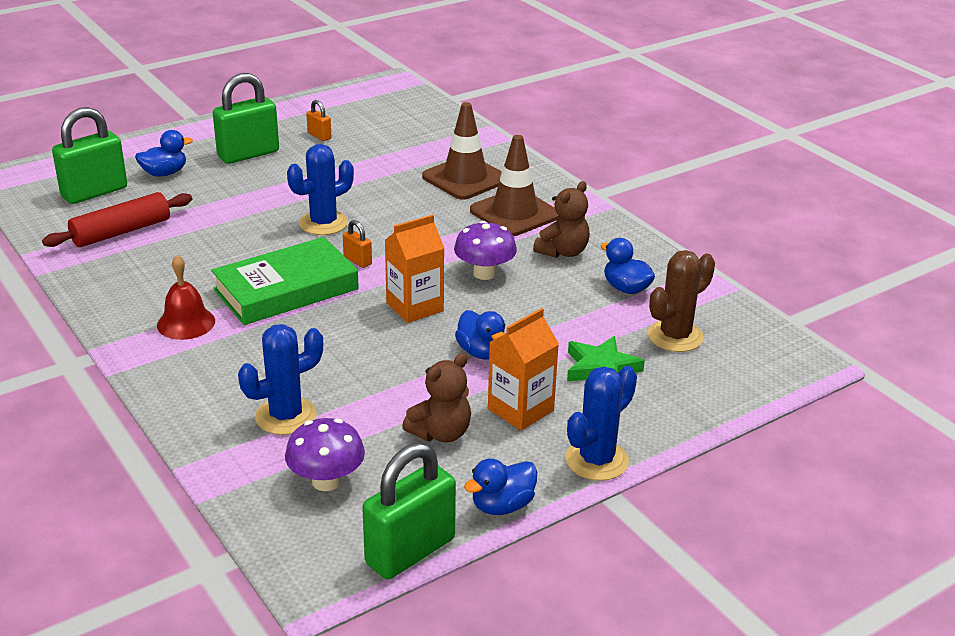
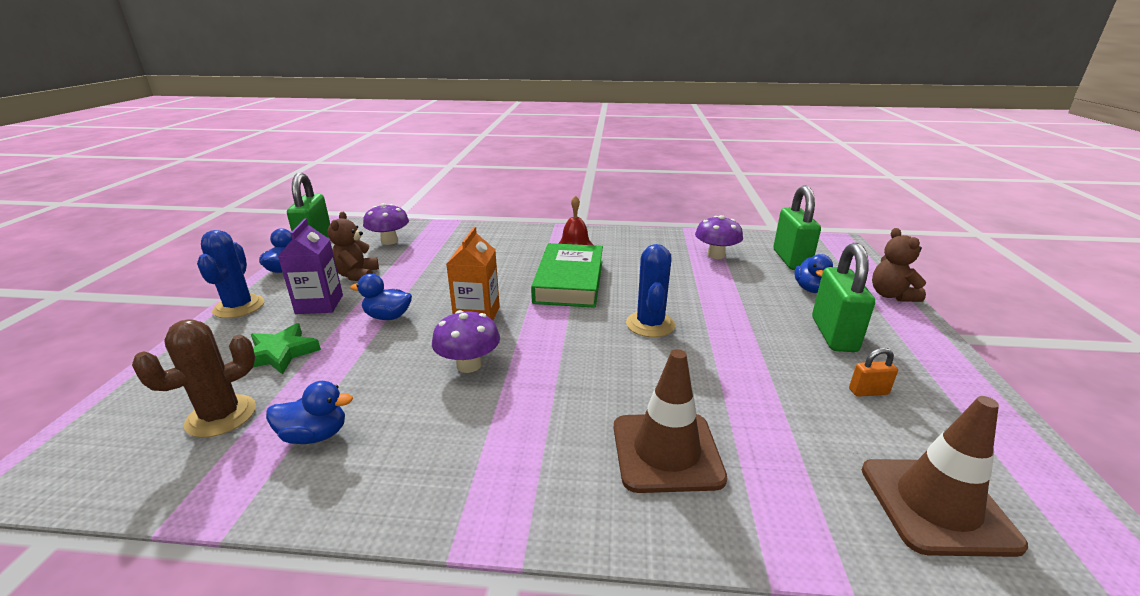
camera: 130 degrees right, 5 degrees down
red rolling pin [42,192,192,247] -> purple mushroom [695,215,743,259]
blue cactus [238,324,323,435] -> none
orange padlock [343,220,372,268] -> none
brown traffic cone [470,135,560,236] -> brown traffic cone moved to [862,396,1028,557]
orange carton [488,308,559,431] -> purple carton [278,219,343,314]
brown teddy bear [533,181,590,258] -> brown teddy bear moved to [872,228,926,302]
brown cactus [648,250,715,352] -> brown cactus turned 45 degrees clockwise [132,319,256,438]

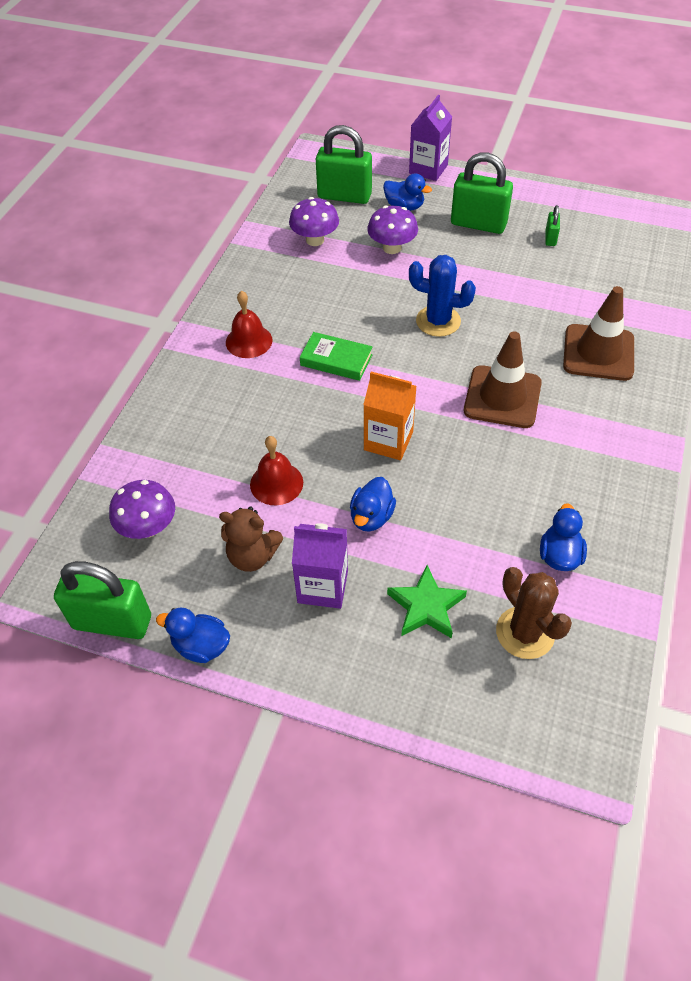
camera: 75 degrees left, 25 degrees up
blue cactus [197,230,264,318] -> none
purple mushroom [432,310,500,373] -> purple mushroom moved to [367,205,418,254]
green book [531,243,603,308] -> green book [300,332,373,381], size x0.58
orange padlock [849,348,898,397] -> green padlock [545,205,560,246]
brown traffic cone [862,396,1028,557] -> brown traffic cone moved to [464,331,542,428]
brown teddy bear [872,228,926,302] -> purple carton [409,95,452,181]
none -> red bell [250,436,303,505]

